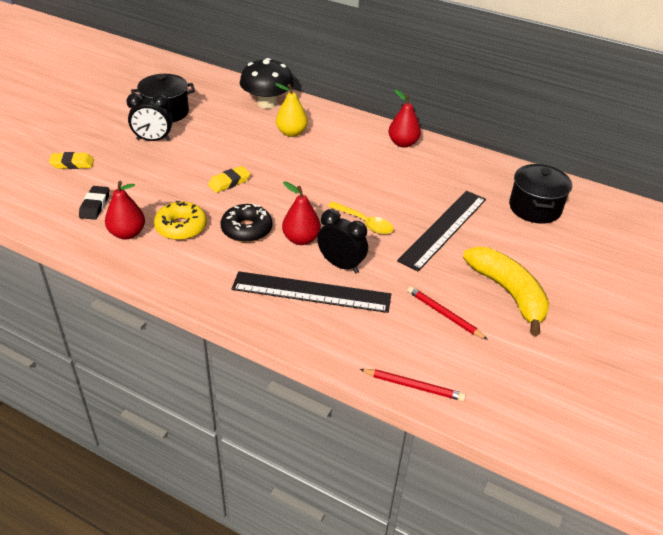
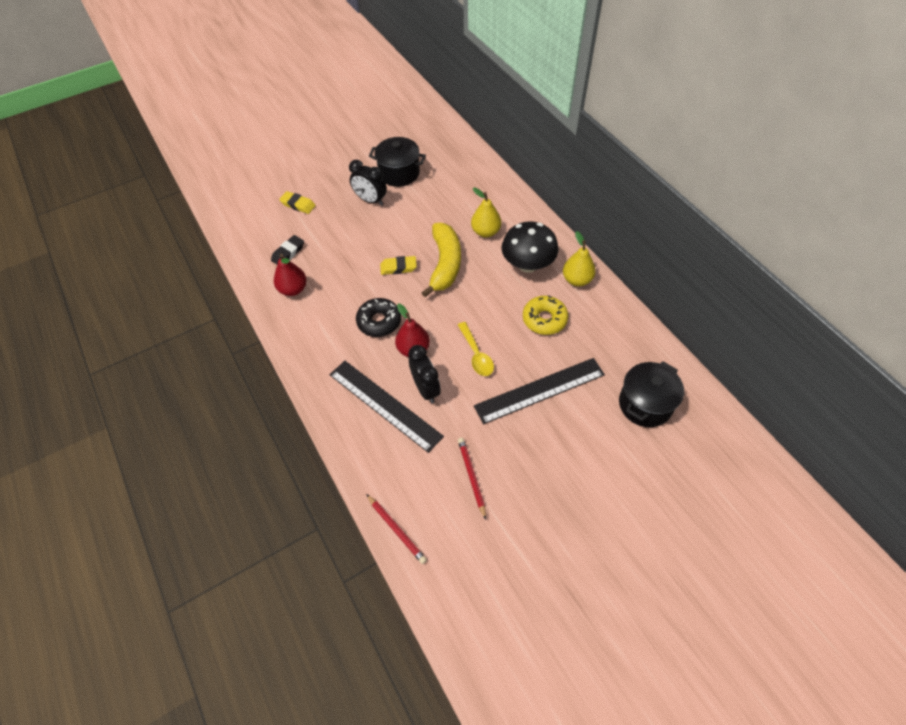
camera: 35 degrees right, 15 degrees up
yellow donut [154,201,207,240] -> yellow donut moved to [523,296,568,335]
black mushroom [239,58,294,109] -> black mushroom moved to [501,221,559,273]
red pear [389,89,421,148] -> yellow pear [563,231,596,286]
yellow banana [463,247,549,336] -> yellow banana moved to [421,223,461,298]

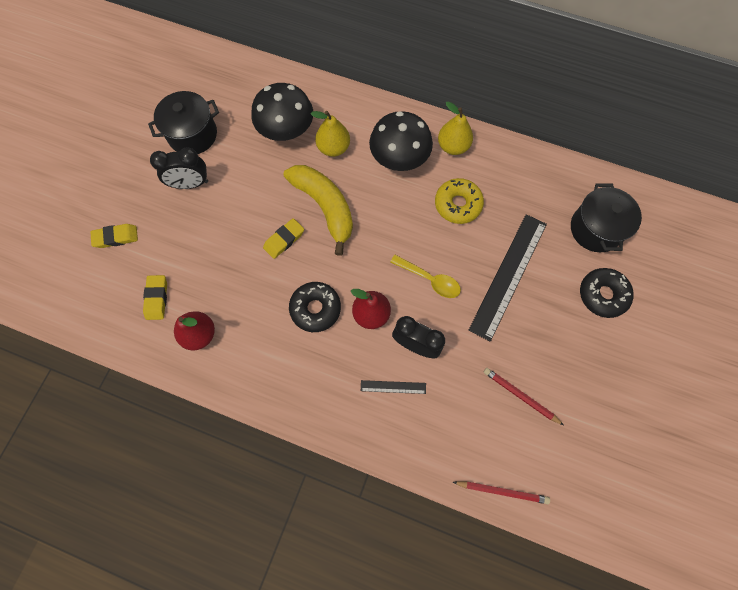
camera: 40 degrees left, 15 degrees up
black eraser [271,235,304,265] -> yellow eraser [143,275,167,320]
black ruler [329,361,444,453] -> black ruler [361,380,426,394], size x0.43
none -> black mushroom [251,83,313,141]
none -> black donut [580,268,634,318]

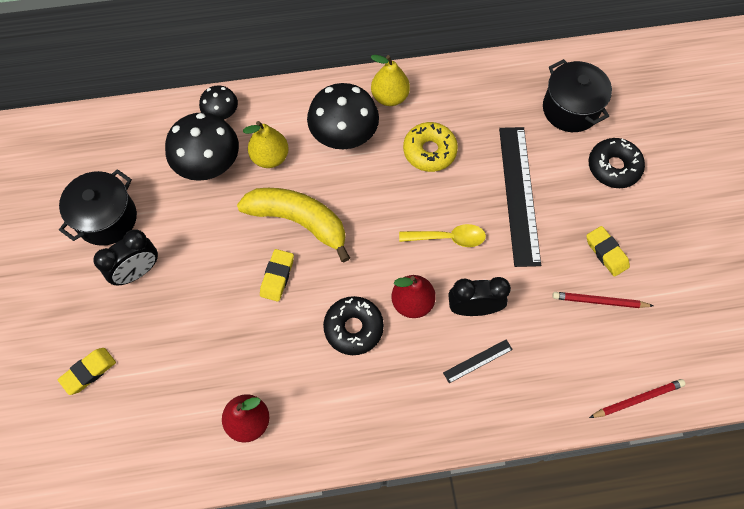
camera: 30 degrees left, 5 degrees down
yellow eraser [143,275,167,320] -> yellow eraser moved to [586,226,630,277]
none -> black mushroom [199,85,238,120]

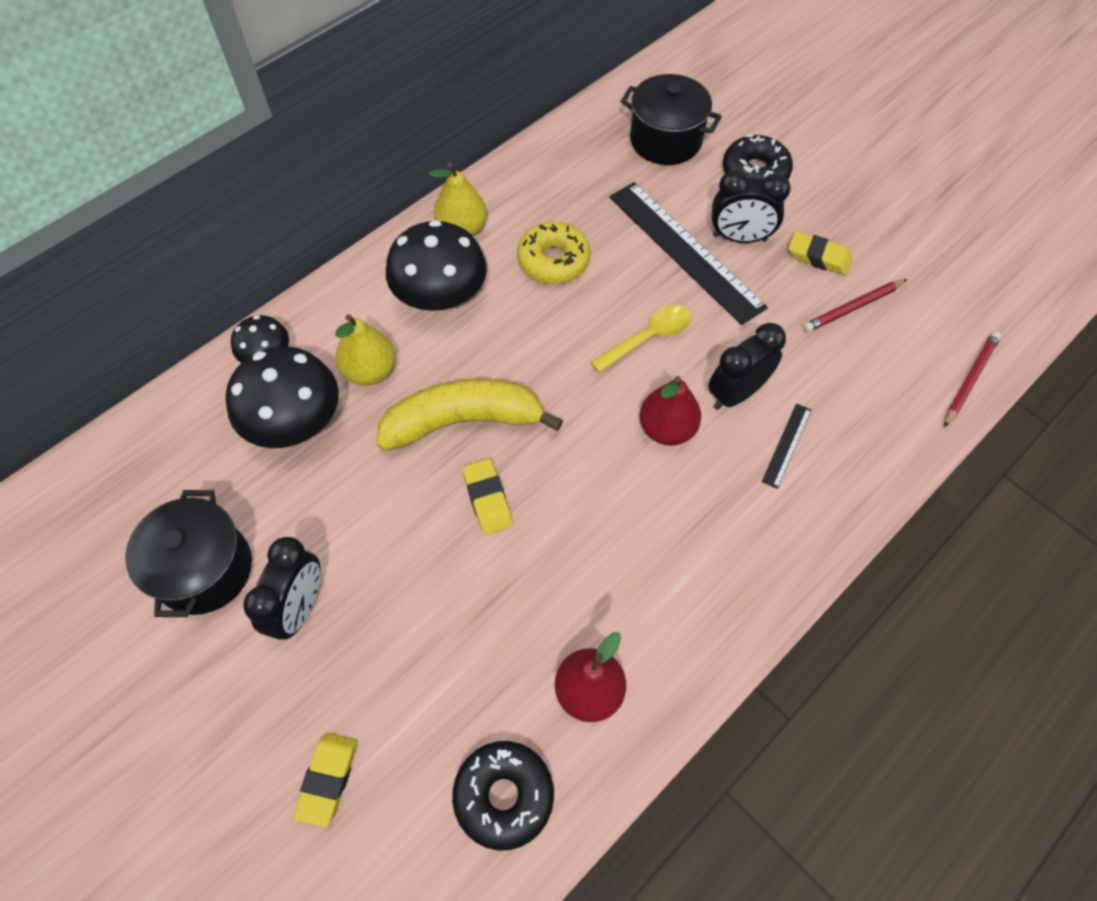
camera: 35 degrees left, 5 degrees down
black donut [323,296,384,355] -> black donut moved to [452,741,554,851]
none -> black clock [712,170,791,243]

